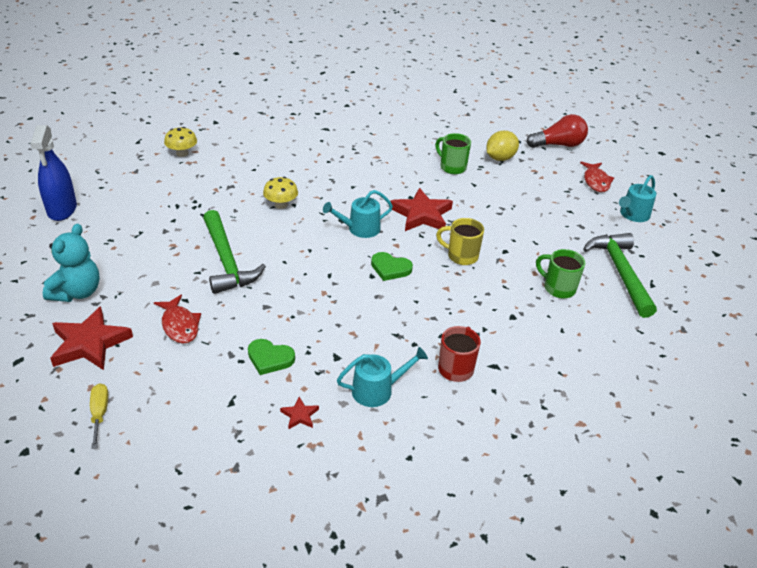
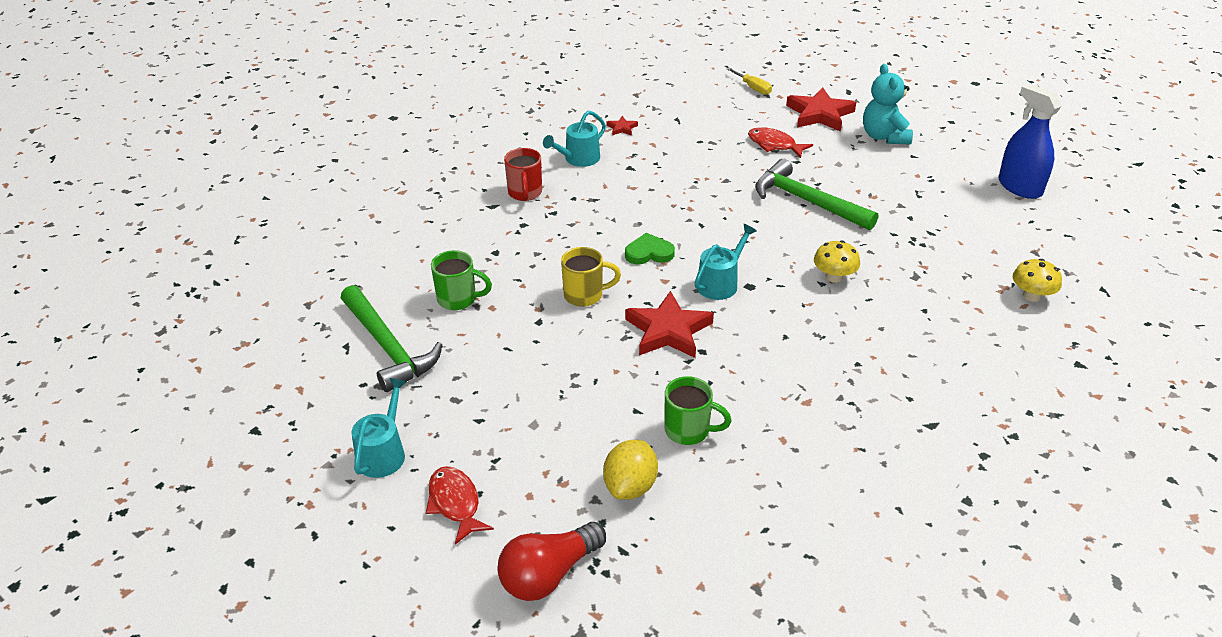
camera: 155 degrees right, 0 degrees up
green heart [248,339,295,375] -> none

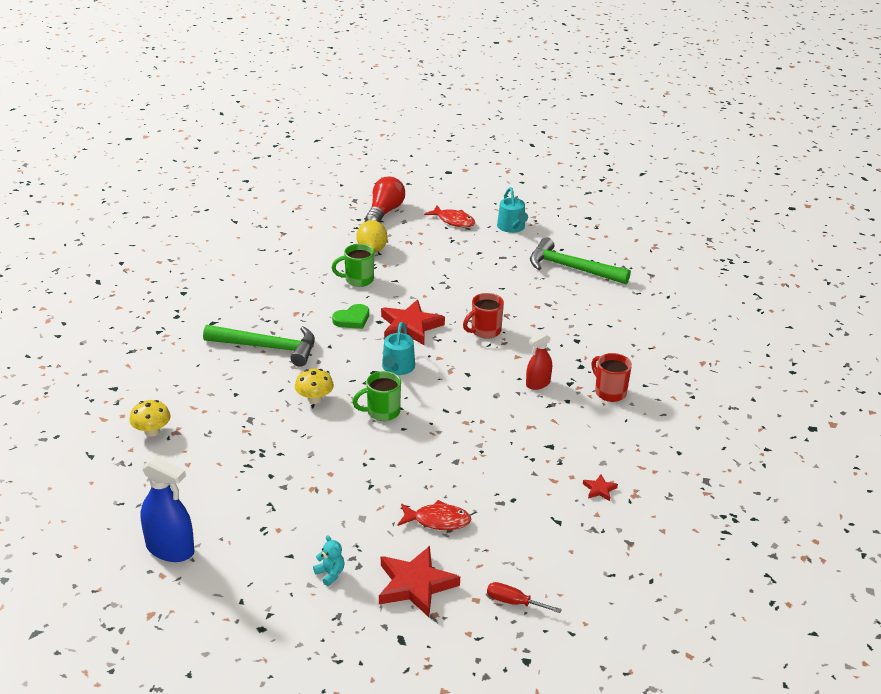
camera: 150 degrees right, 5 degrees down
green mug [431,250,492,310] -> green mug moved to [352,371,401,421]
turquoise watering can [543,111,606,167] -> none
yellow mug [561,247,621,307] -> red mug [463,293,504,339]
green heart [625,233,675,265] -> green heart moved to [332,304,369,329]
yellow screwdriver [727,68,772,95] -> red screwdriver [487,582,562,613]
green hammer [755,159,878,230] -> green hammer moved to [203,325,315,367]
turquoise teddy bear [863,64,913,144] -> turquoise teddy bear [313,535,345,586], size x0.51
none -> red spray bottle [526,333,552,390]

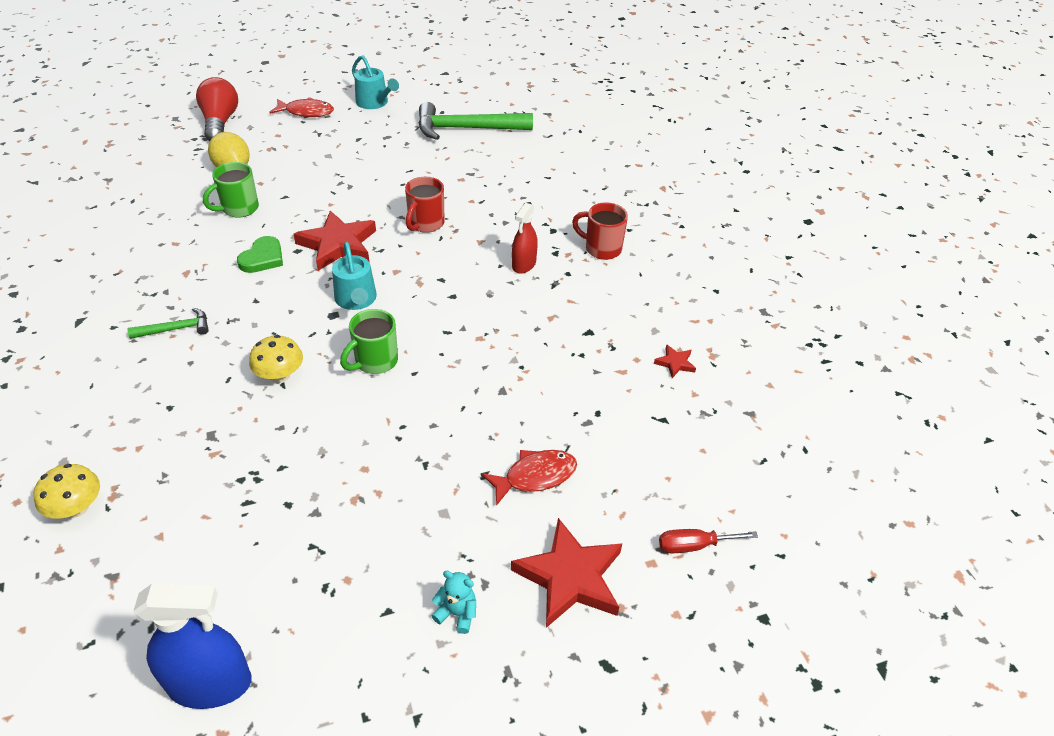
camera: 30 degrees left, 10 degrees up
green hammer [203,325,315,367] -> green hammer [128,308,209,339], size x0.49

